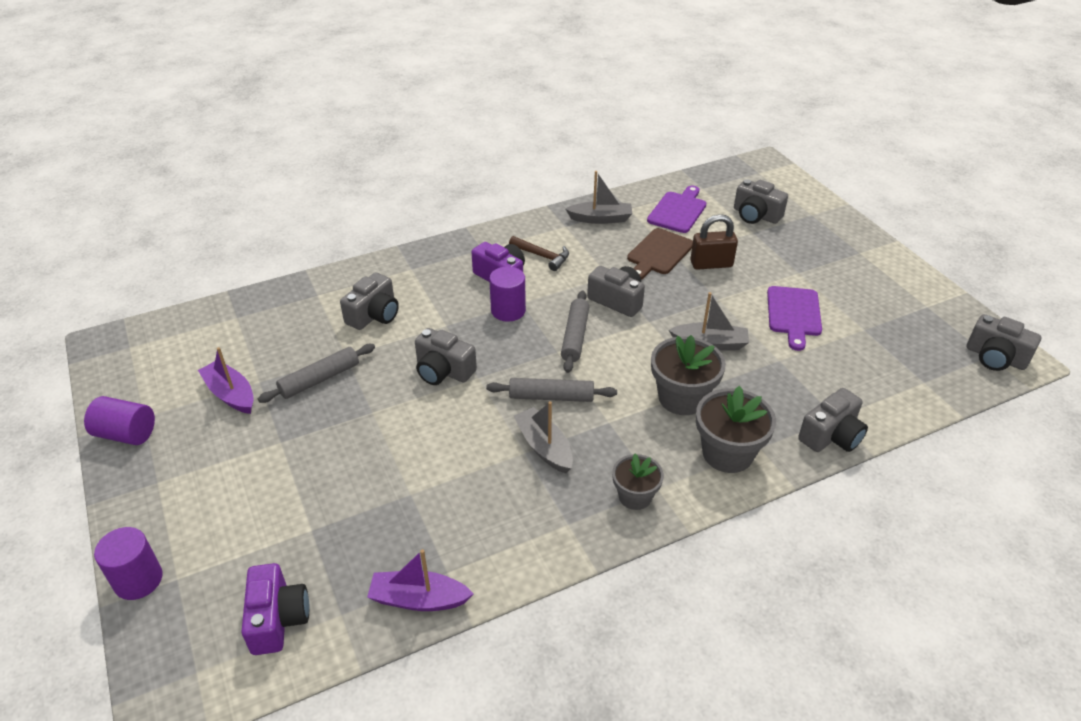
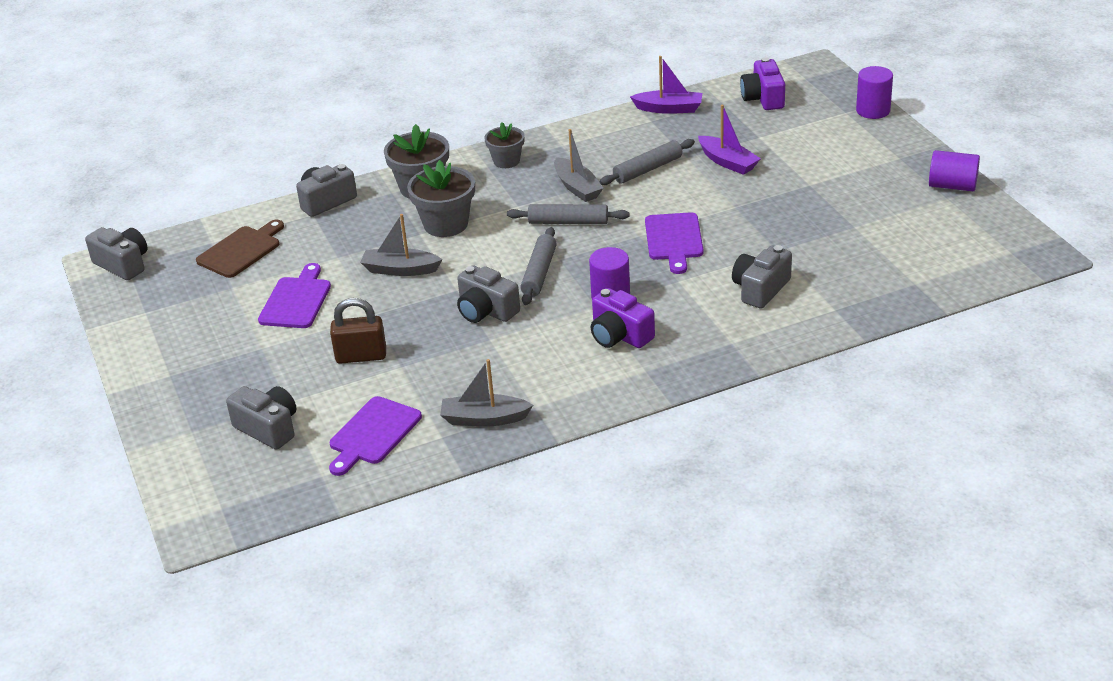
camera: 175 degrees left, 5 degrees down
purple boat [198,347,254,414] -> purple boat moved to [698,105,761,175]
grey rolling pin [258,344,375,403] -> grey rolling pin moved to [599,139,695,185]
grey camera [415,328,477,385] -> purple cutting board [645,212,703,274]
brown hammer [509,236,569,271] -> none
brown cutting board [627,228,693,280] -> brown cutting board moved to [196,220,284,278]

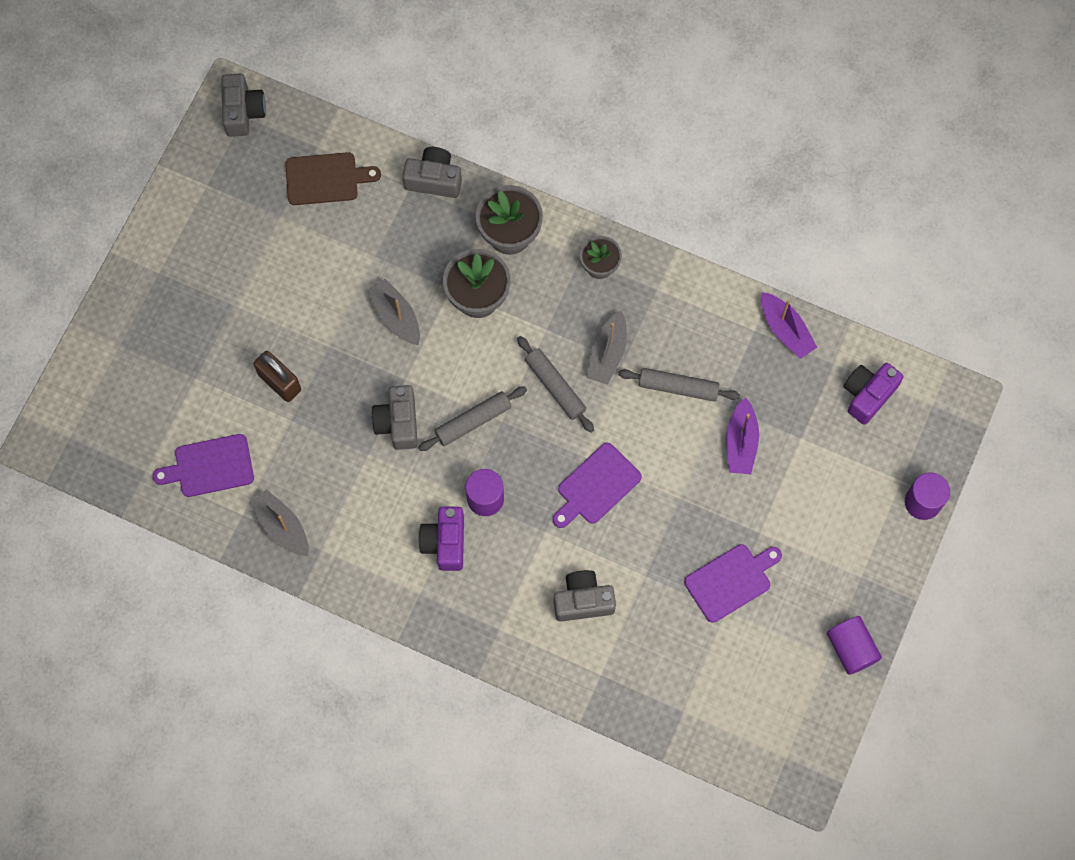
camera: 45 degrees right, 35 degrees up
grey camera [226,386,296,450] -> none
purple cutting board [258,263,331,328] -> purple cutting board moved to [684,544,782,623]

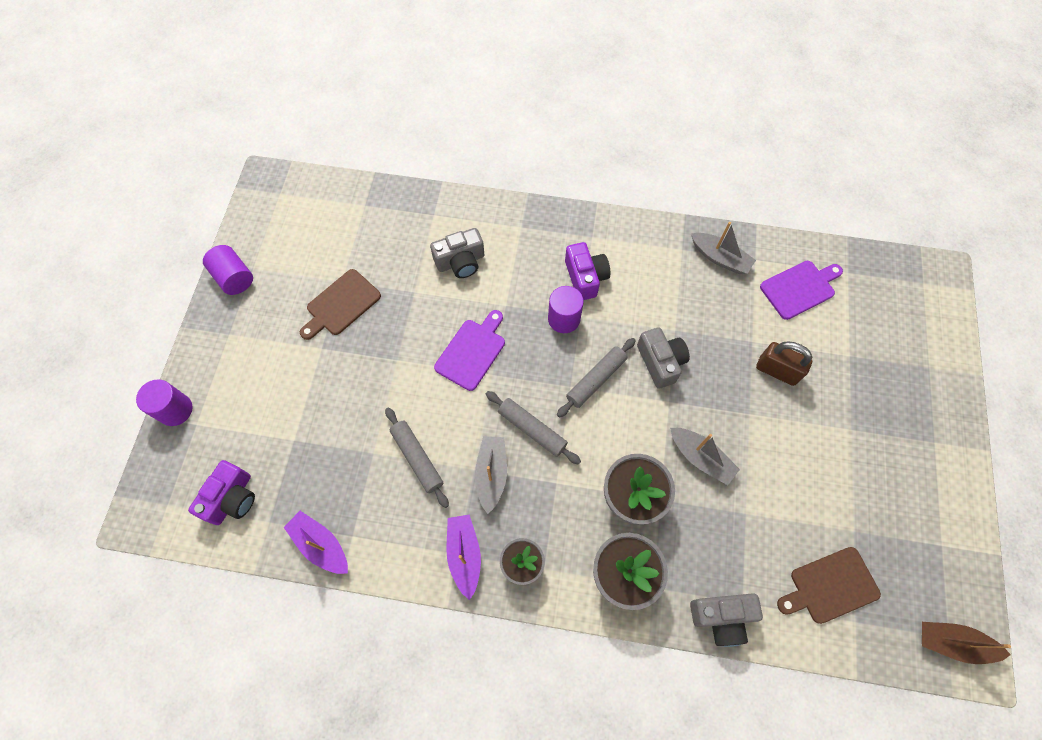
camera: 165 degrees right, 5 degrees down
grey camera [221,74,266,137] -> brown boat [922,622,1011,664]
grey rolling pin [618,368,740,402] -> grey rolling pin turned 60 degrees clockwise [385,408,449,508]
purple cutting board [684,544,782,623] -> brown cutting board [300,269,381,340]
purple boat [726,397,759,474] -> purple boat moved to [446,514,481,600]

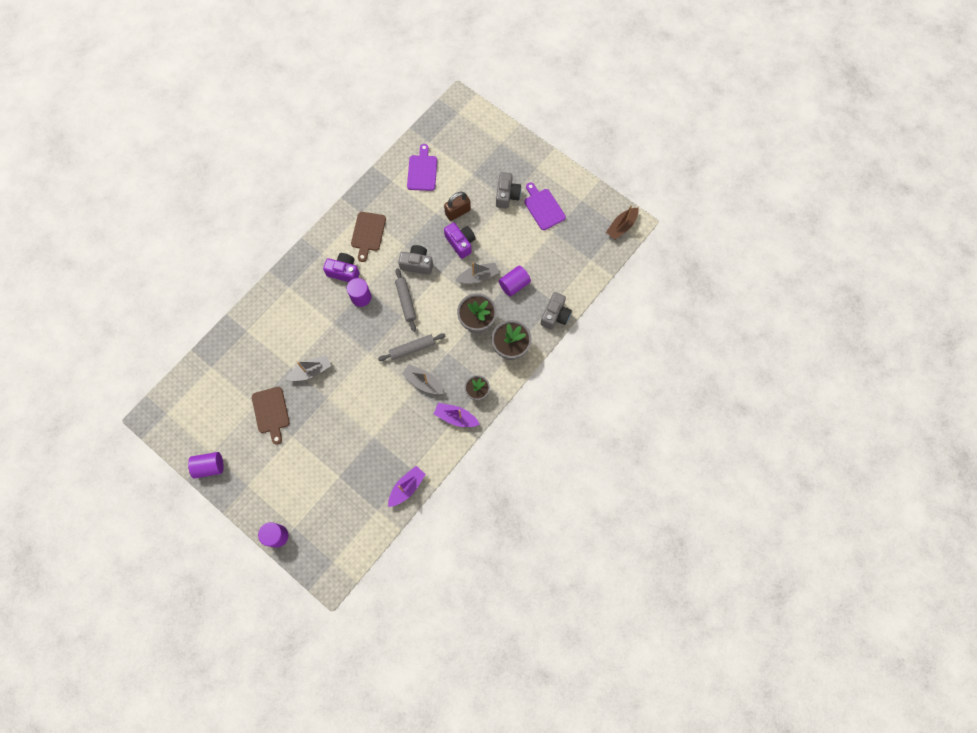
camera: 60 degrees left, 5 degrees up
purple camera [188,460,255,525] -> purple camera moved to [444,223,476,259]
purple boat [284,511,348,574] -> purple boat turned 150 degrees clockwise [388,466,426,507]
grey rolling pin [385,408,449,508] -> none
grey camera [430,228,484,278] -> grey camera moved to [496,172,521,209]
purple cutting board [434,310,505,391] -> purple cutting board moved to [524,183,566,230]
grey boat [691,222,756,274] -> grey boat moved to [286,355,331,381]
brown cutting board [777,547,881,624] -> brown cutting board moved to [351,212,386,262]
none -> purple cylinder [499,265,531,297]

